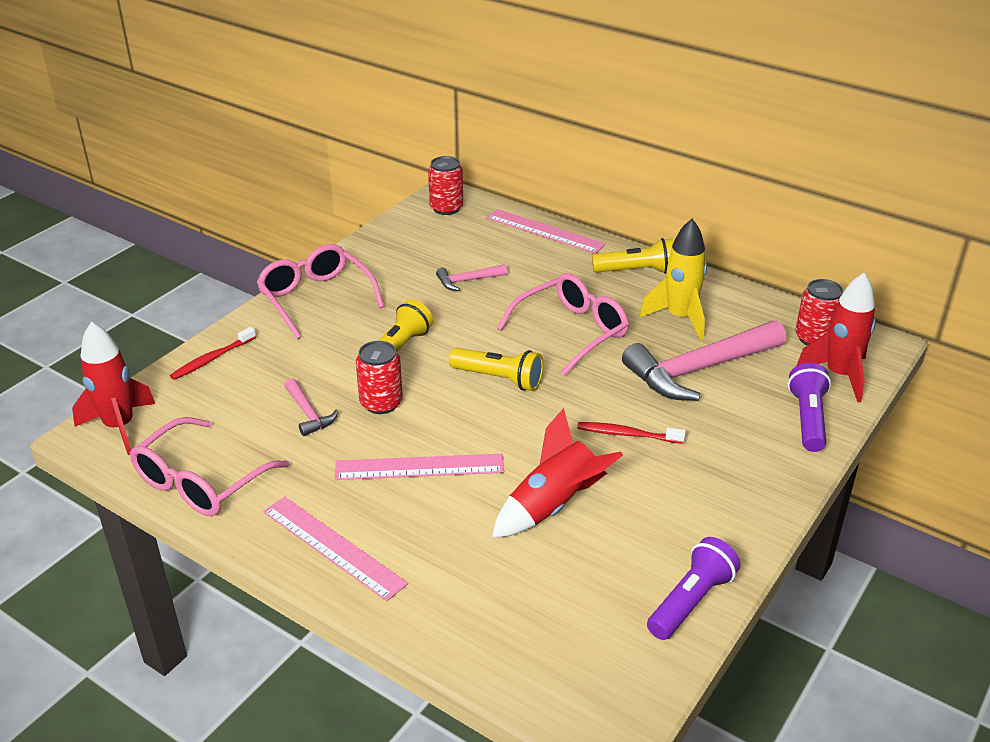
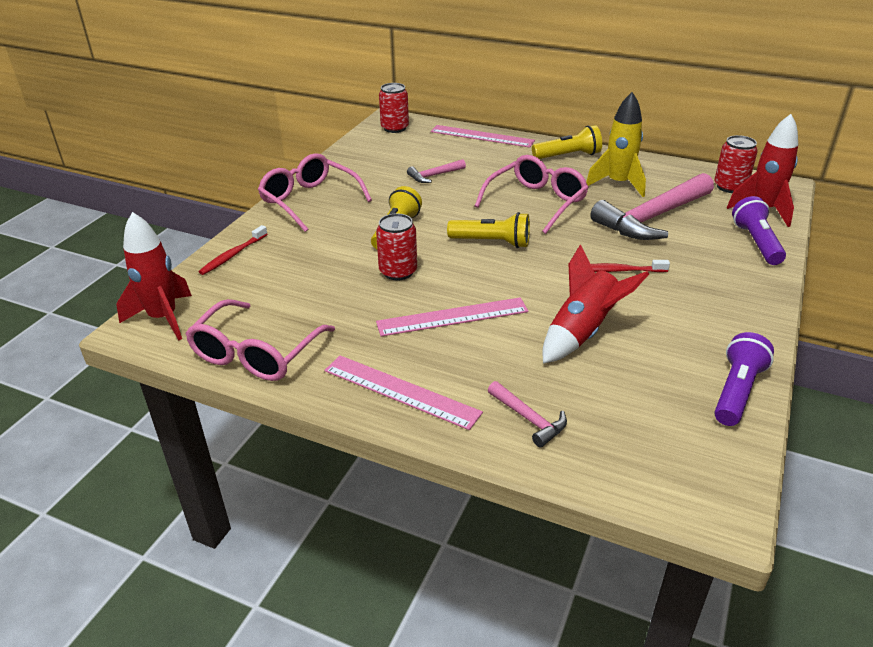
camera: 10 degrees left, 0 degrees up
pink hammer [284,378,338,436] -> pink hammer moved to [488,381,567,447]

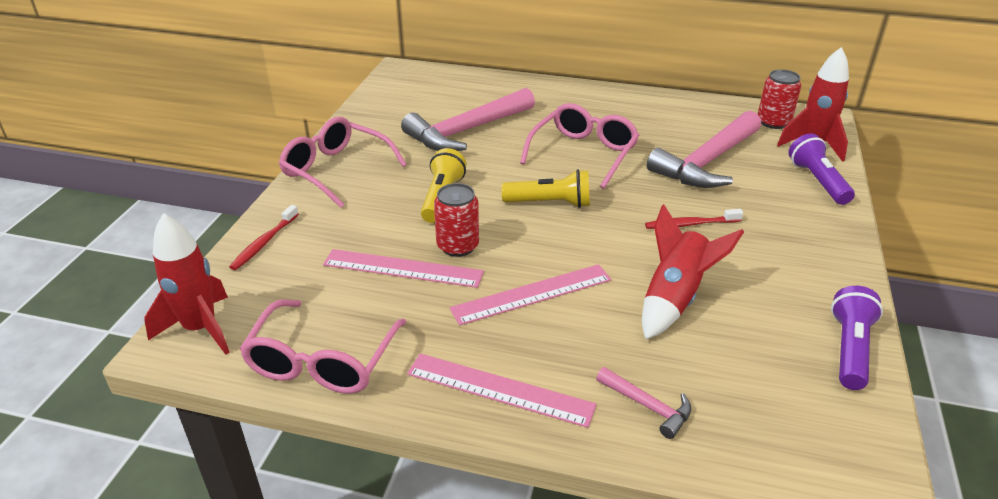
camera: 10 degrees left, 0 degrees up
red can [379,83,409,133] -> none
pink hammer [407,159,466,183] -> pink hammer [401,88,535,151], size x2.17
pink ruler [431,125,535,147] -> pink ruler moved to [323,249,484,288]
yellow flashlight [532,125,602,159] -> none
yellow rocket [586,92,646,197] -> none

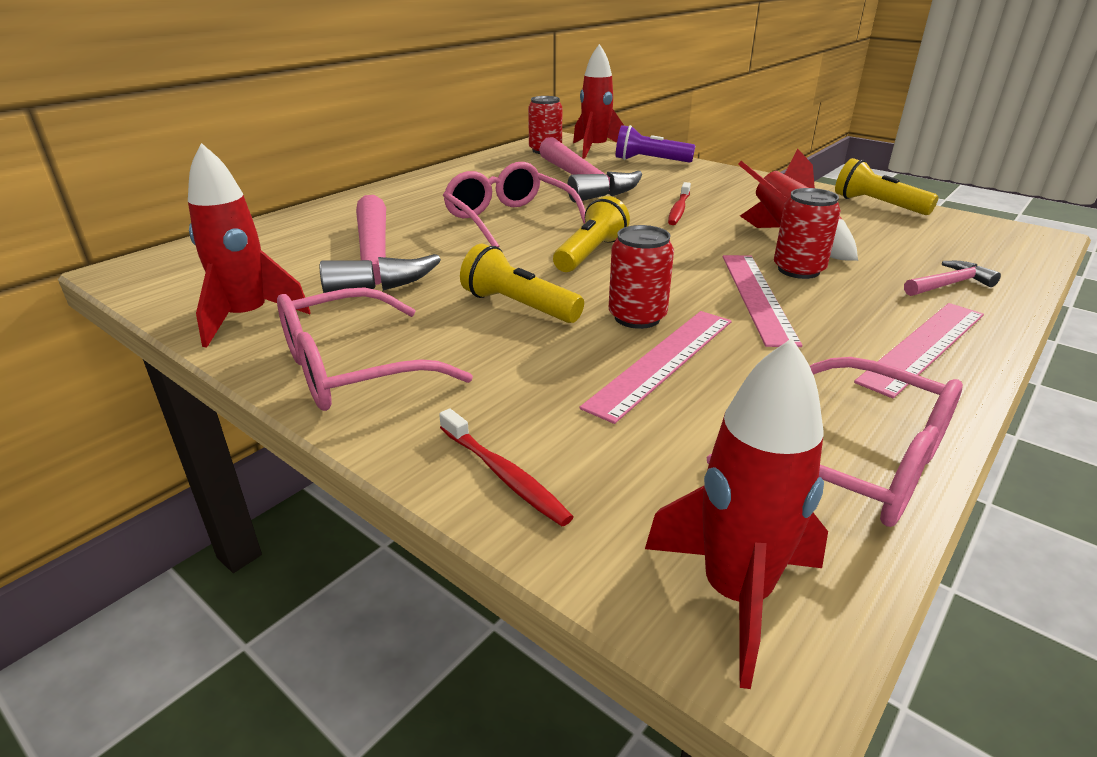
camera: 65 degrees left, 5 degrees down
purple flashlight [831,286,883,390] -> yellow flashlight [835,158,939,215]
none -> red rocket [188,143,311,348]
none -> red can [774,188,841,279]

